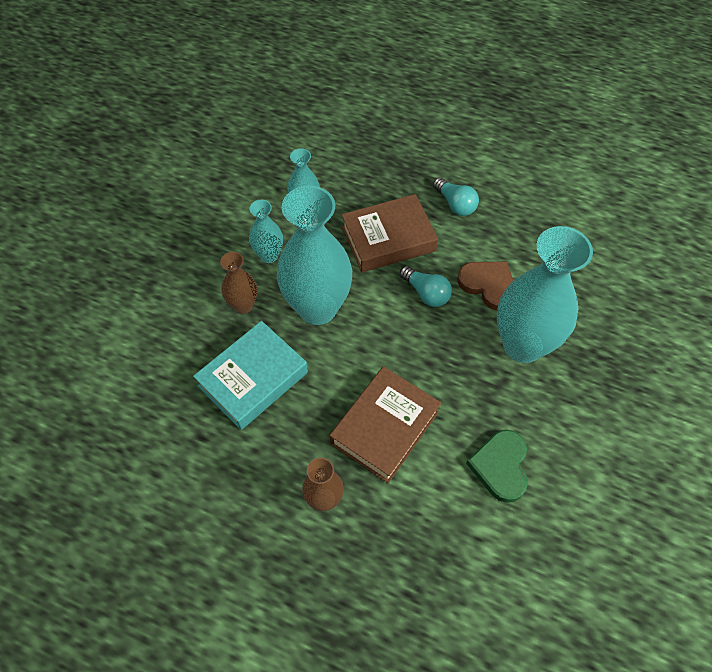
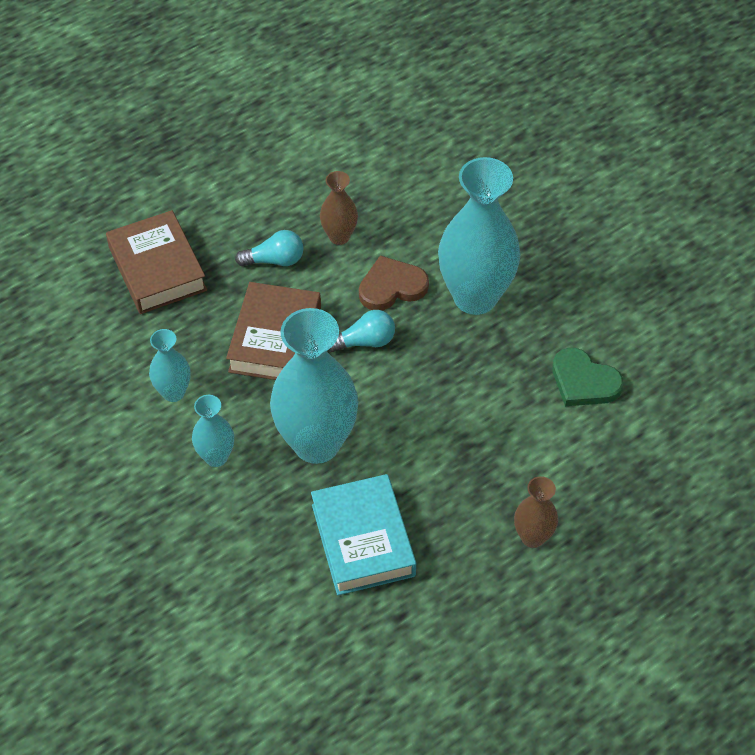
camera: 60 degrees left, 5 degrees down
brown vase [220,252,257,314] -> brown vase moved to [320,171,358,245]
brown book [330,366,441,483] -> brown book moved to [106,210,207,314]

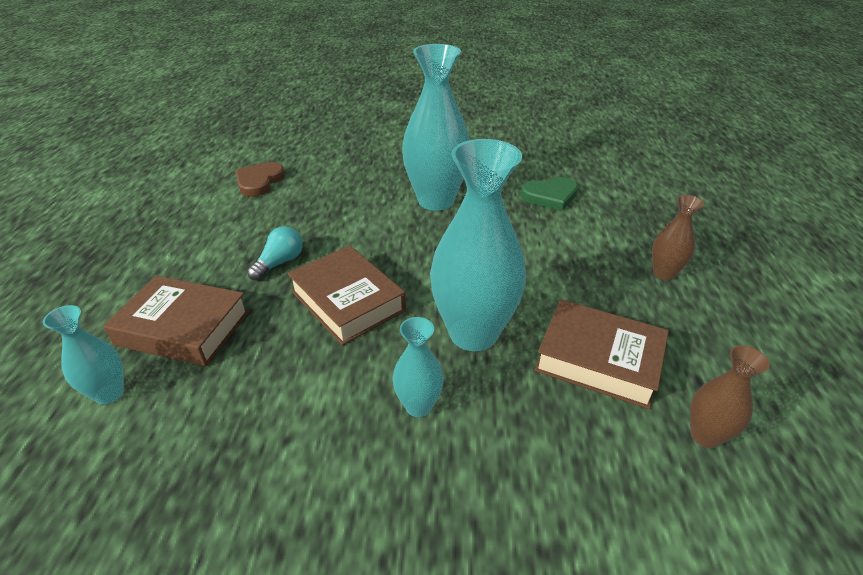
camera: 50 degrees left, 15 degrees down
turquoise vase [149,329,191,402] -> turquoise vase moved to [43,305,124,404]
turquoise book [311,474,416,595] -> brown book [534,299,669,409]
brown vase [320,171,358,245] -> brown vase moved to [690,345,770,448]
turquoise light bulb [329,310,395,352] -> none
brown heart [359,256,429,310] -> brown heart moved to [235,162,285,197]

